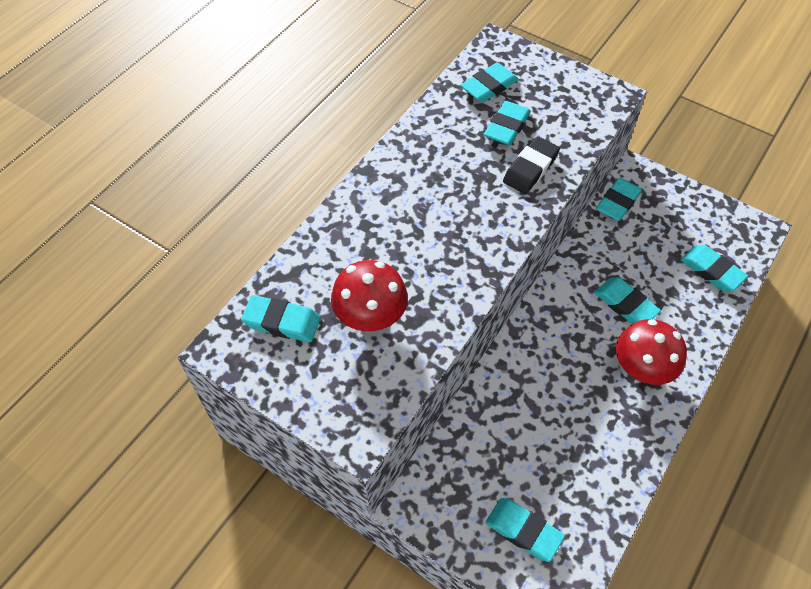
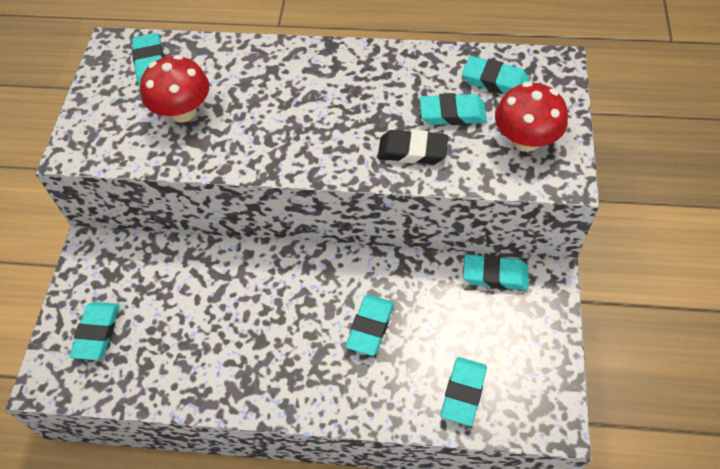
camera: 65 degrees right, 0 degrees up
red mushroom [616,319,687,385] -> red mushroom moved to [495,82,568,152]

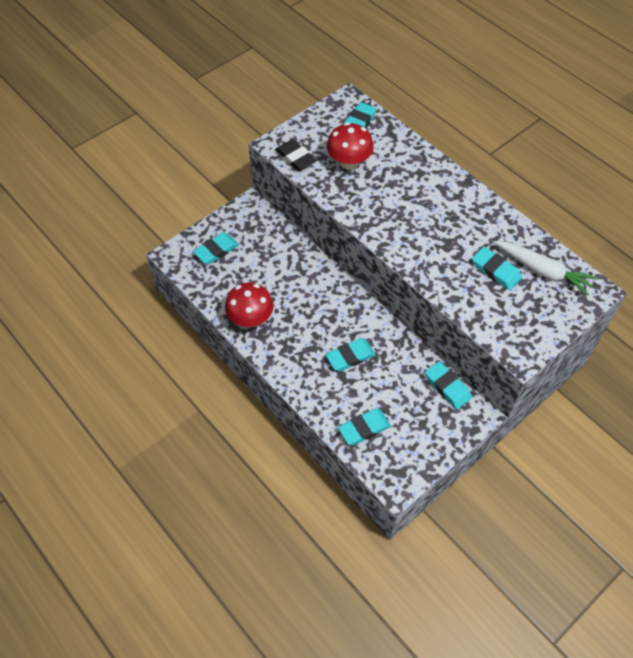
camera: 40 degrees right, 0 degrees up
black eraser [378,130,448,164] -> black eraser moved to [275,139,317,171]
turquoise eraser [462,56,529,94] -> white carrot [494,241,597,296]
red mushroom [495,82,568,152] -> red mushroom moved to [225,283,274,327]

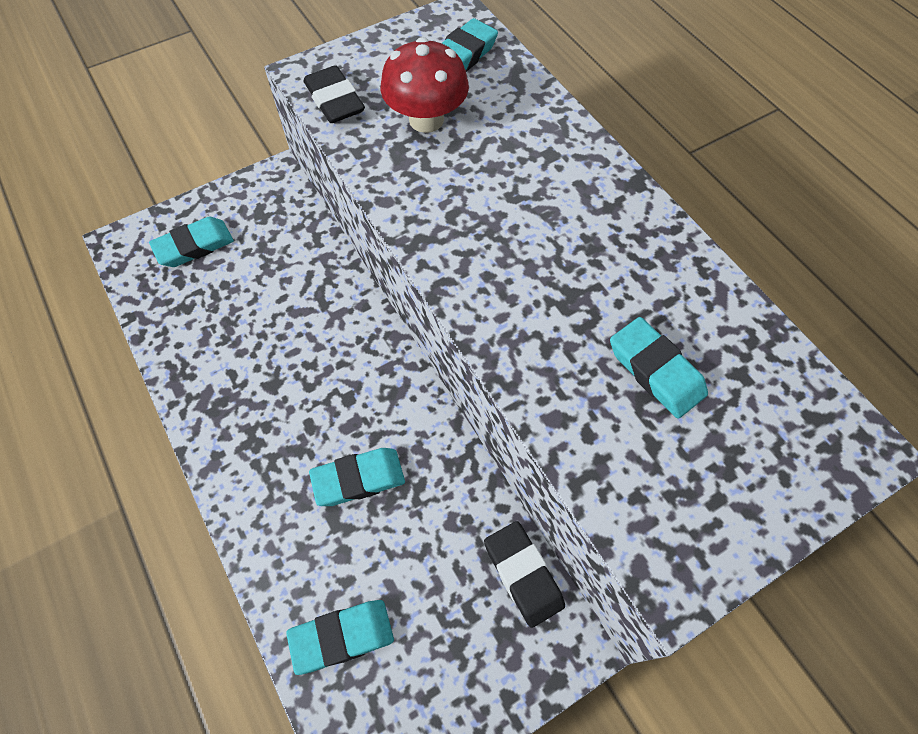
camera: 10 degrees right, 5 degrees up
red mushroom [225,283,274,327] -> none
turquoise eraser [425,361,472,409] -> black eraser [484,521,565,628]
white carrot [494,241,597,296] -> none

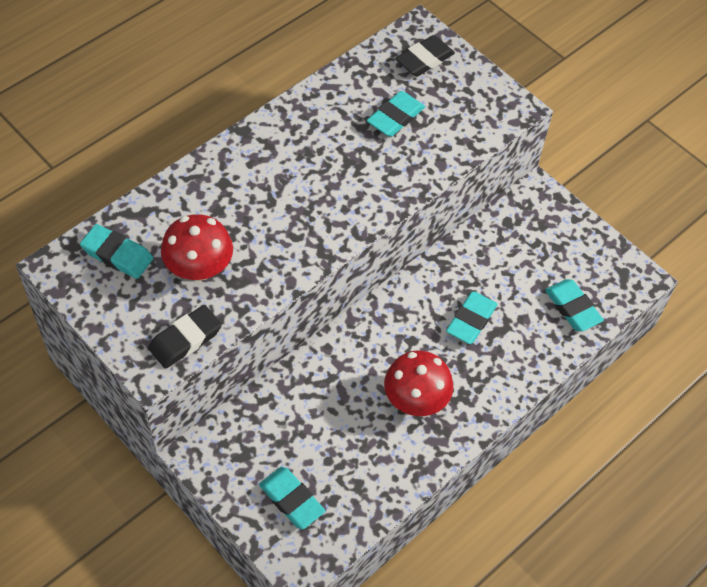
camera: 105 degrees left, 5 degrees down
turquoise eraser [309,448,405,506] -> turquoise eraser turned 60 degrees clockwise [446,292,498,344]
black eraser [484,521,565,628] -> black eraser moved to [395,35,455,77]
none -> red mushroom [384,351,453,416]

